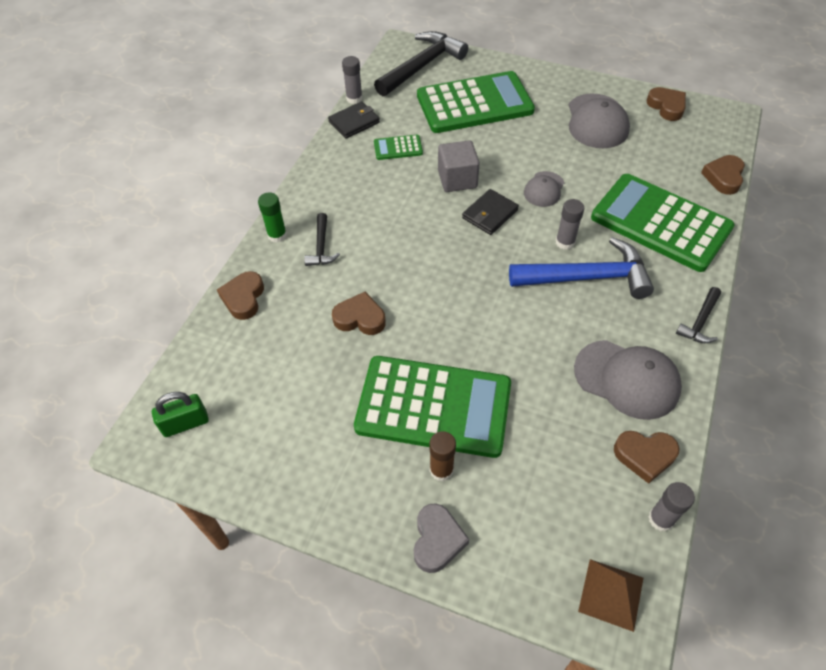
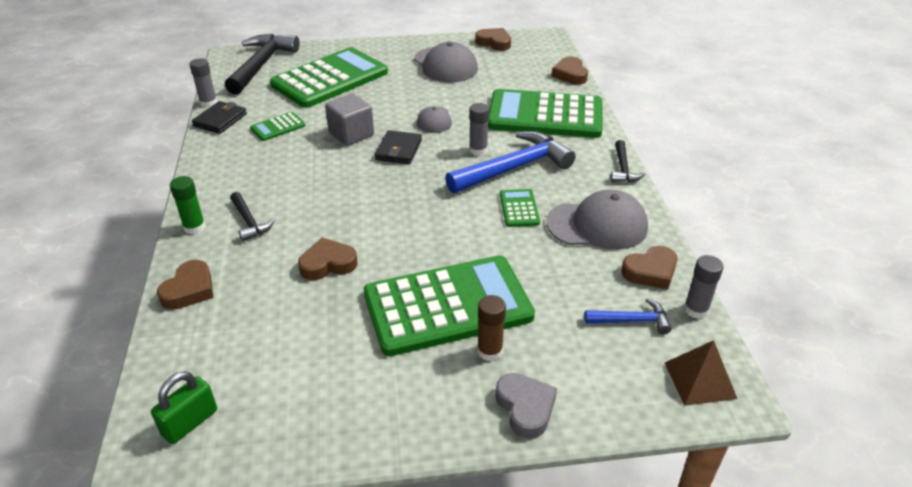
camera: 30 degrees left, 15 degrees down
brown heart [217,271,264,320] -> brown heart turned 135 degrees counterclockwise [157,260,213,310]
none -> green calculator [500,189,540,227]
none -> blue hammer [584,298,671,334]

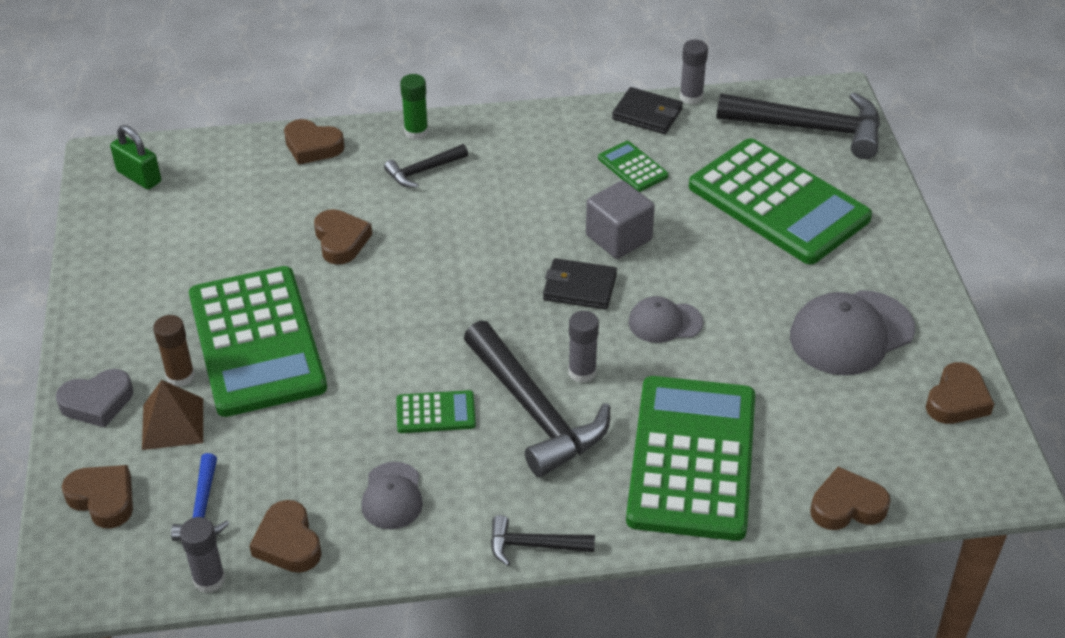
camera: 90 degrees right, 5 degrees up
blue hammer [445,131,575,193] -> black hammer [464,321,610,477]
grey cap [546,190,648,250] -> grey cap [361,462,423,529], size x0.57
brown pyramid [665,340,737,406] -> brown pyramid moved to [142,380,203,450]
none -> brown heart [62,465,133,528]

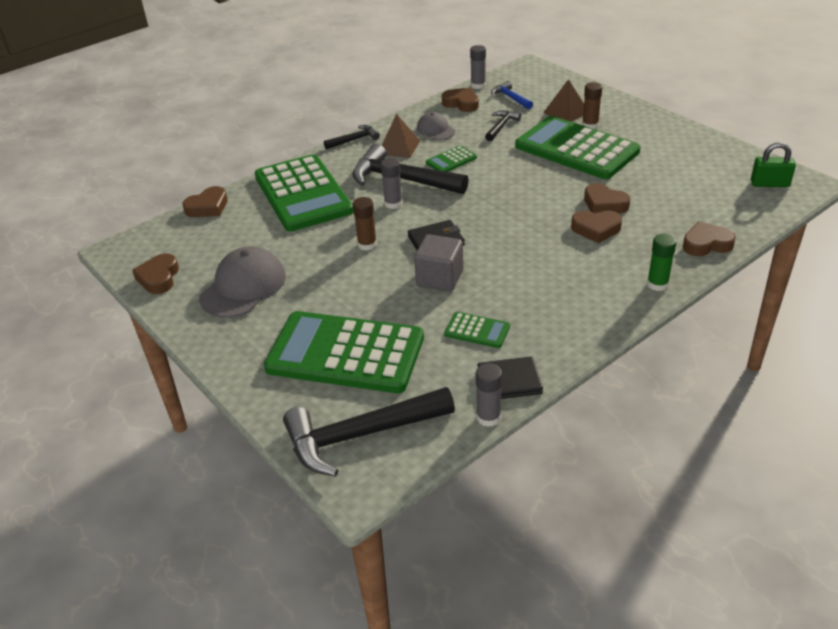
camera: 150 degrees right, 5 degrees down
grey heart [56,369,133,428] -> none
brown heart [62,465,133,528] -> brown heart moved to [571,211,622,243]
black hammer [384,144,468,188] -> black hammer moved to [485,110,521,141]
grey cap [629,296,703,343] -> brown glue stick [353,197,377,251]
none -> brown pyramid [382,114,420,158]

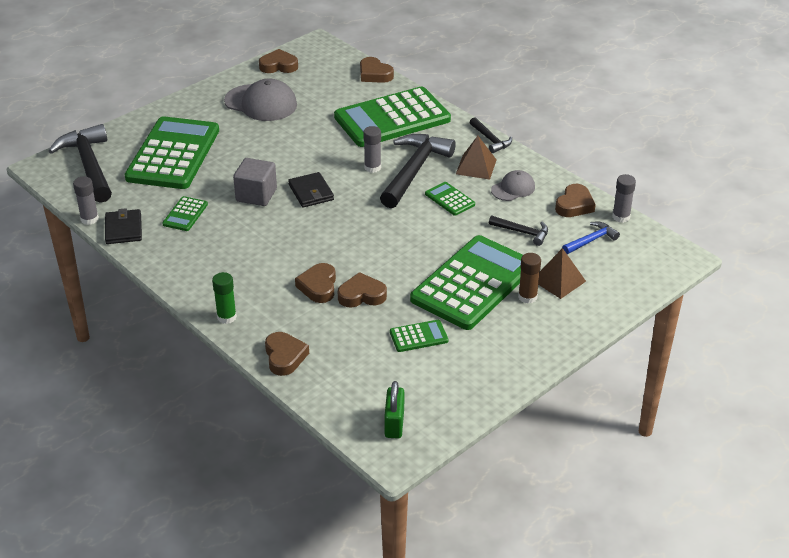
camera: 85 degrees right, 0 degrees up
brown glue stick [353,197,377,251] -> none
brown heart [584,183,630,214] -> brown heart turned 45 degrees clockwise [338,272,387,307]
none -> green calculator [390,320,448,352]

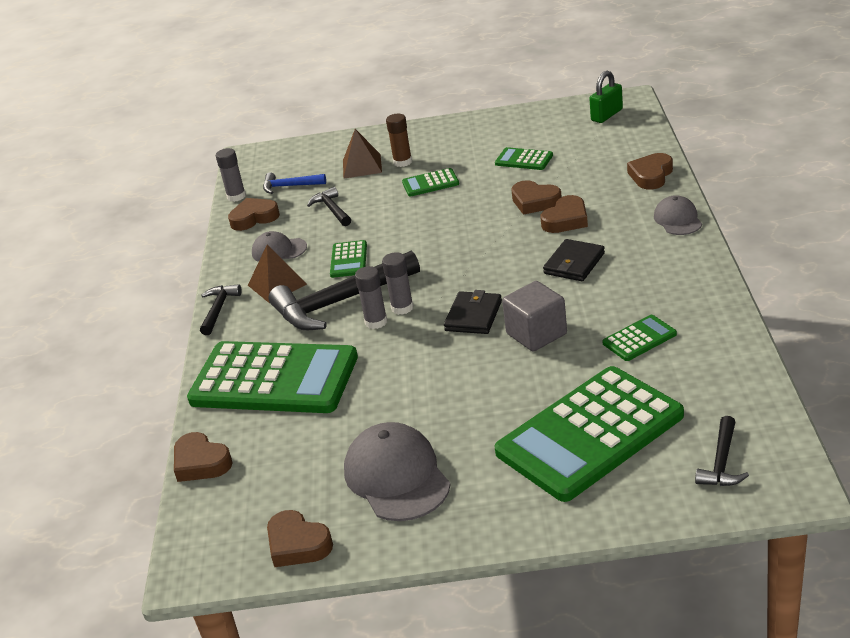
camera: 135 degrees left, 5 degrees down
black hammer [48,124,112,203] -> black hammer [695,416,749,486], size x0.50
grey glue stick [73,176,99,225] -> grey glue stick moved to [382,252,414,315]
black wallet [105,208,142,244] -> black wallet moved to [543,239,605,281]
green glue stick [212,272,237,324] -> grey cap [654,195,702,235]
brown heart [360,57,394,83] -> brown heart turned 135 degrees clockwise [174,432,233,482]
green calculator [410,235,523,330] -> green calculator [402,168,459,197], size x0.42

